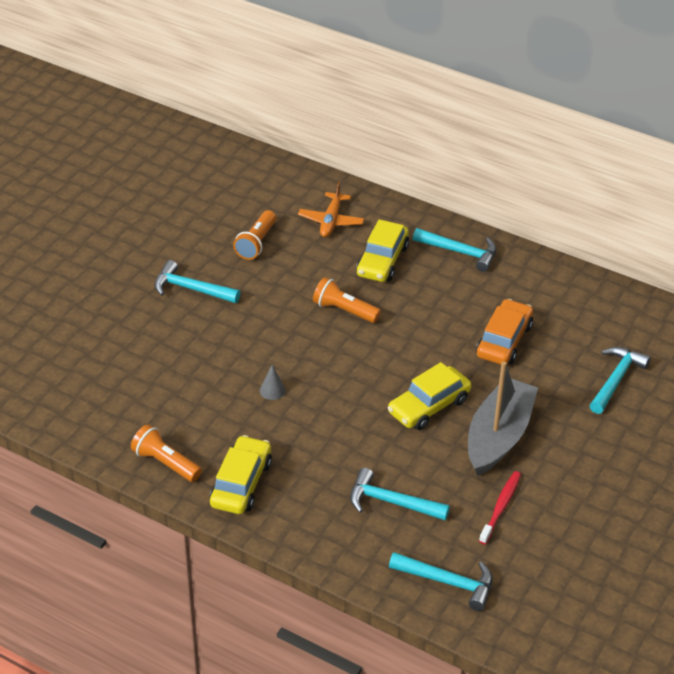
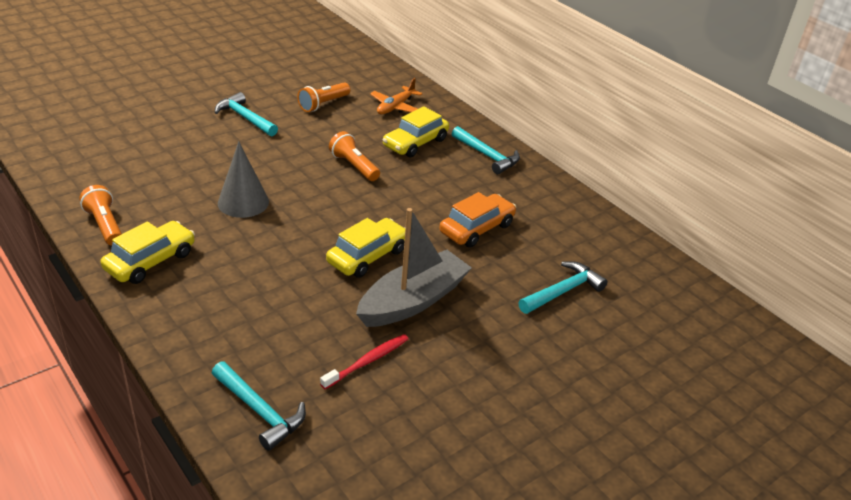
camera: 20 degrees right, 5 degrees down
grey cone [260,365,286,400] -> grey cone [218,141,269,218], size x2.05
turquoise hammer [350,468,450,520] -> none
yellow car [388,362,471,430] -> yellow car turned 150 degrees clockwise [326,218,405,278]

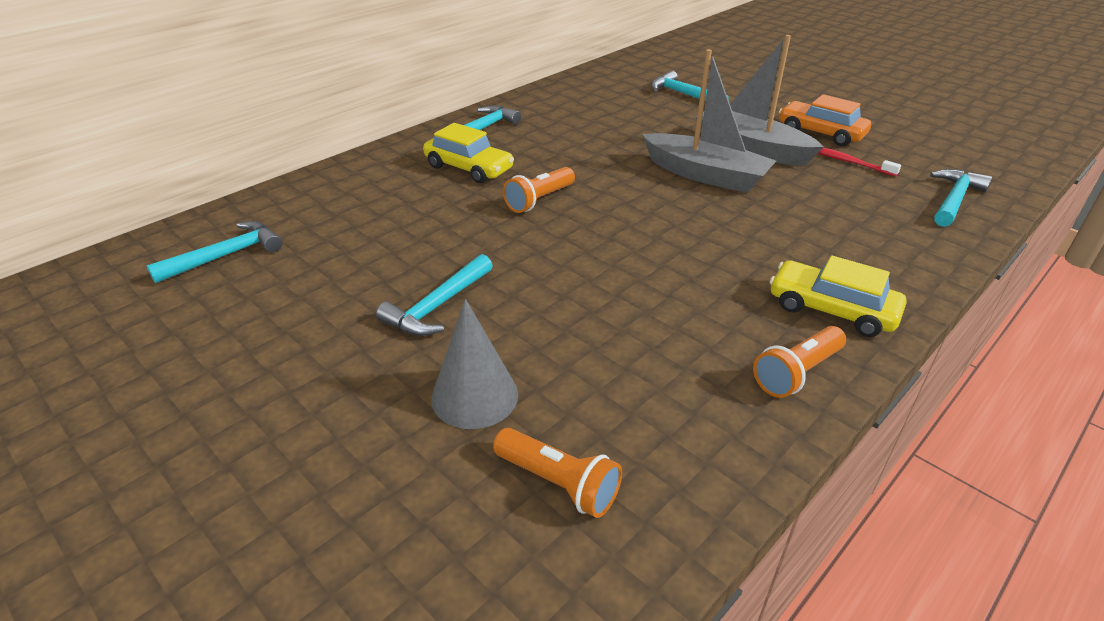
camera: 95 degrees left, 0 degrees up
grey cone [218,141,269,218] -> grey cone moved to [431,299,518,429]
orange flashlight [297,82,350,112] -> orange flashlight moved to [493,428,622,518]
yellow car [326,218,405,278] -> grey boat [642,49,776,193]
orange plane [370,78,422,114] -> none
orange car [439,192,516,248] -> orange car moved to [779,94,871,146]
none -> turquoise hammer [147,221,282,284]

